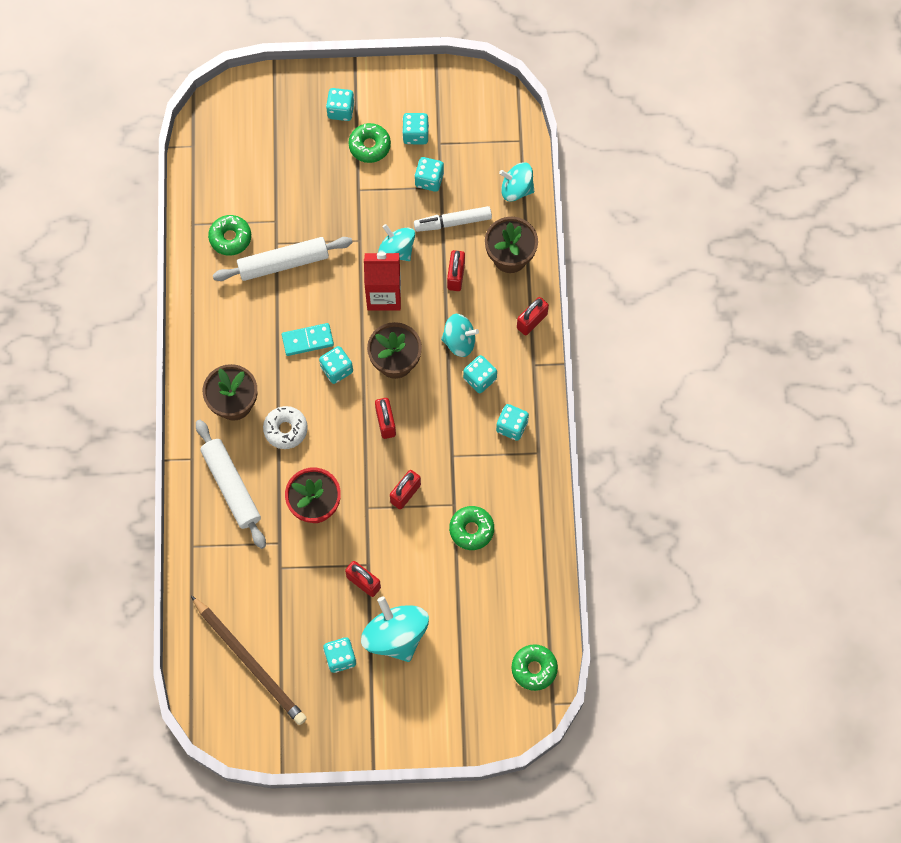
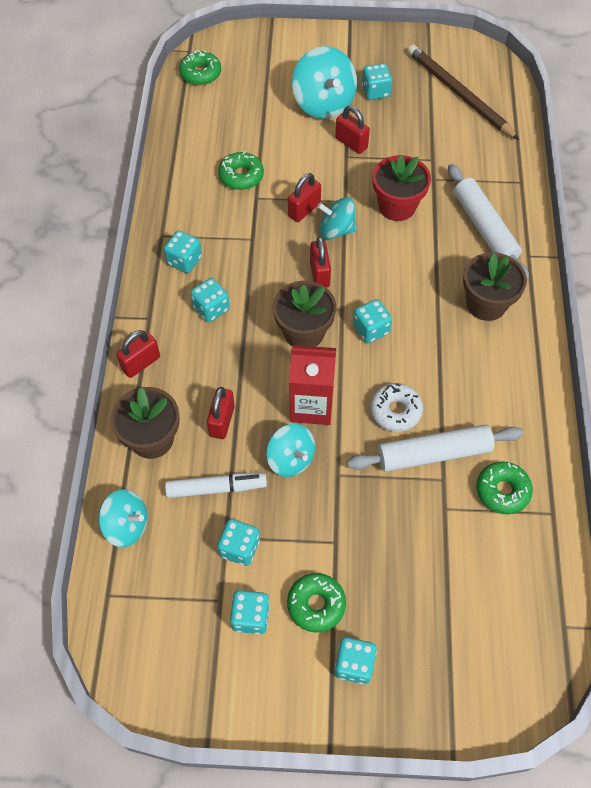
camera: 175 degrees left, 10 degrees down
white donut [263,406,308,449] -> white donut moved to [370,383,423,432]
turquoise domino [282,323,334,356] -> none
turquoise spinning top [441,314,479,357] -> turquoise spinning top moved to [317,197,357,239]

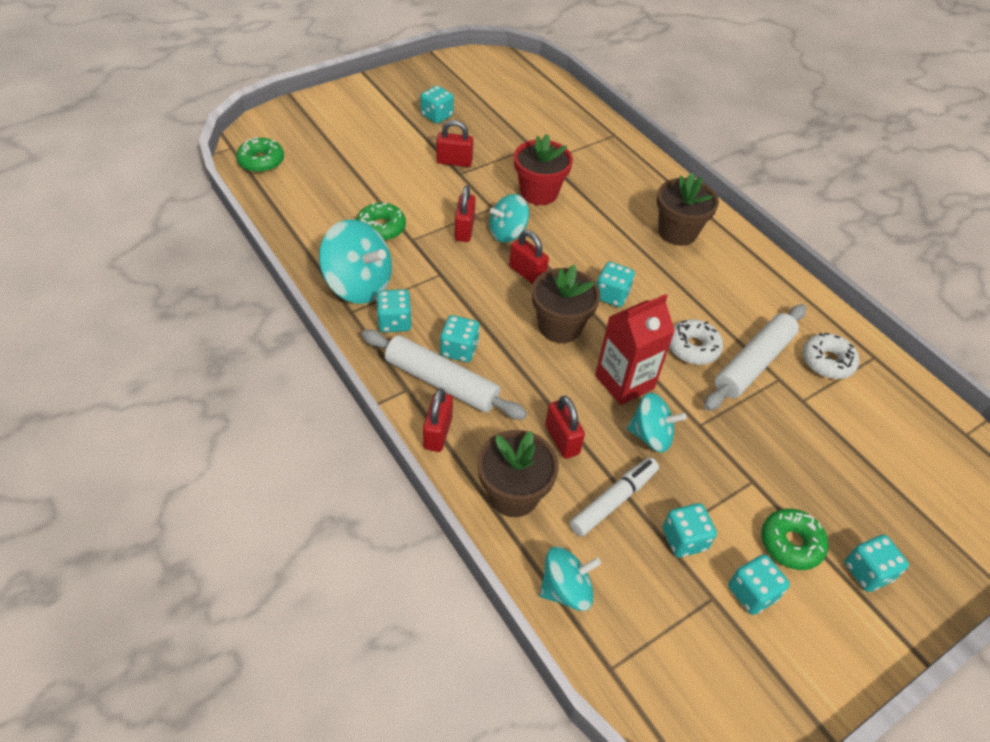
camera: 40 degrees left, 10 degrees down
turquoise spinning top [292,46,357,119] -> turquoise spinning top moved to [319,219,392,304]
brown pencil [407,44,519,140] -> none
white rolling pin [448,164,529,280] -> white rolling pin moved to [362,330,527,420]
green donut [476,462,533,514] -> white donut [803,333,859,379]

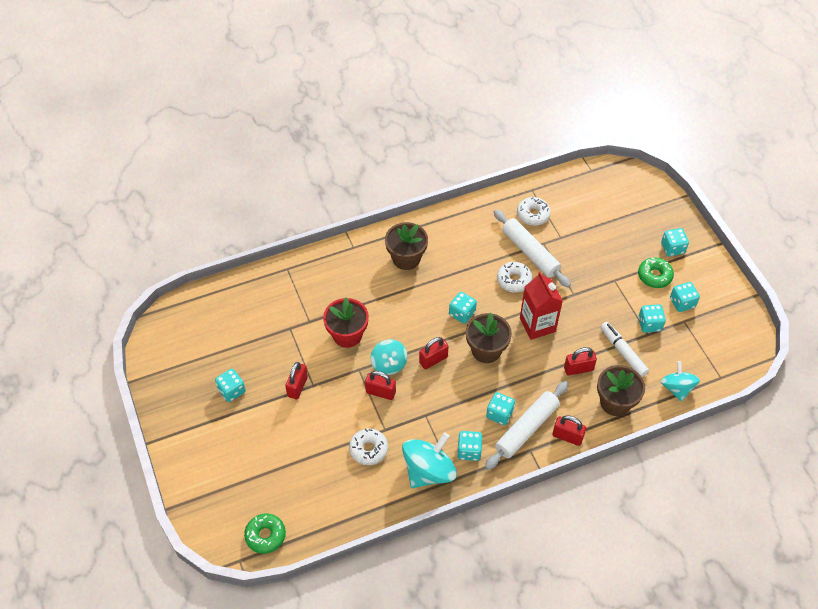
camera: 75 degrees left, 5 degrees up
green donut [356,202,406,241] -> white donut [349,428,388,465]
turquoise spinning top [627,393,687,452] -> none

